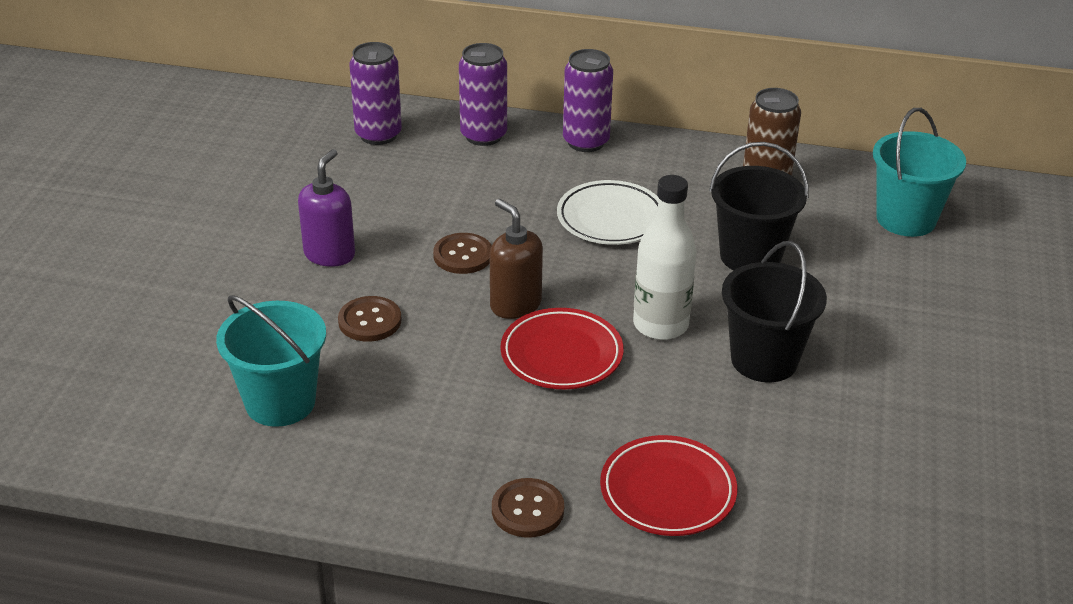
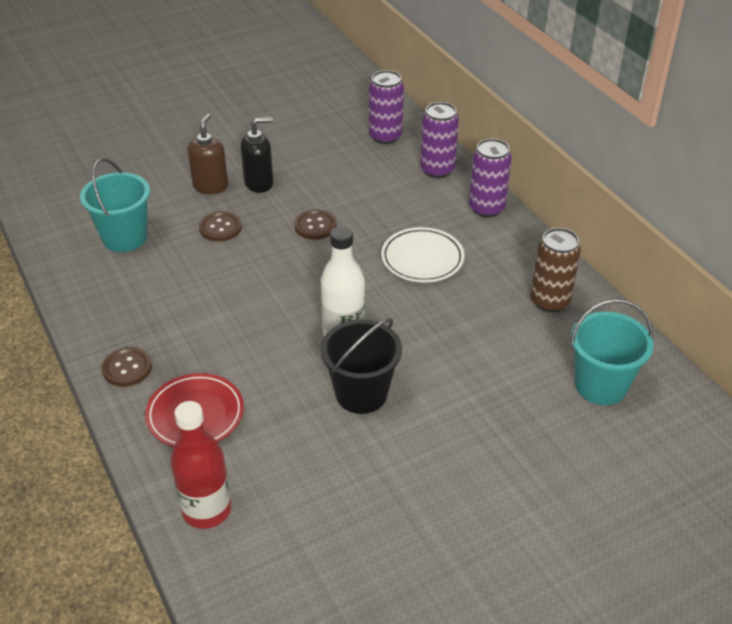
camera: 50 degrees right, 5 degrees up
purple soap dispenser [298,149,355,267] -> black soap dispenser [241,117,273,193]
brown soap dispenser [490,199,543,319] -> brown soap dispenser moved to [188,114,228,194]
red plate [500,308,624,389] -> none
black bucket [709,142,809,271] -> none
none -> red bottle [171,401,231,529]

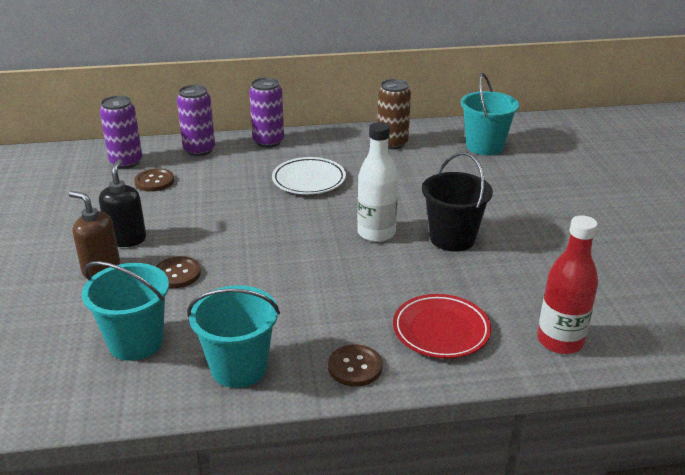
camera: 70 degrees left, 10 degrees down
brown button [294,209,337,240] -> brown button moved to [134,168,174,192]
none -> turquoise bucket [187,285,280,388]

